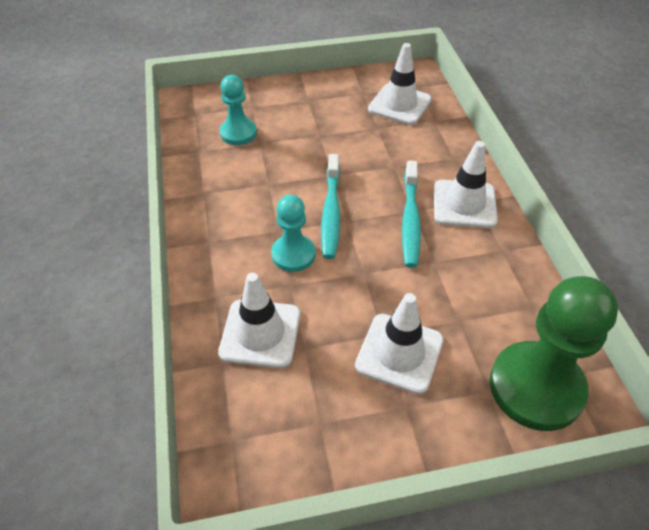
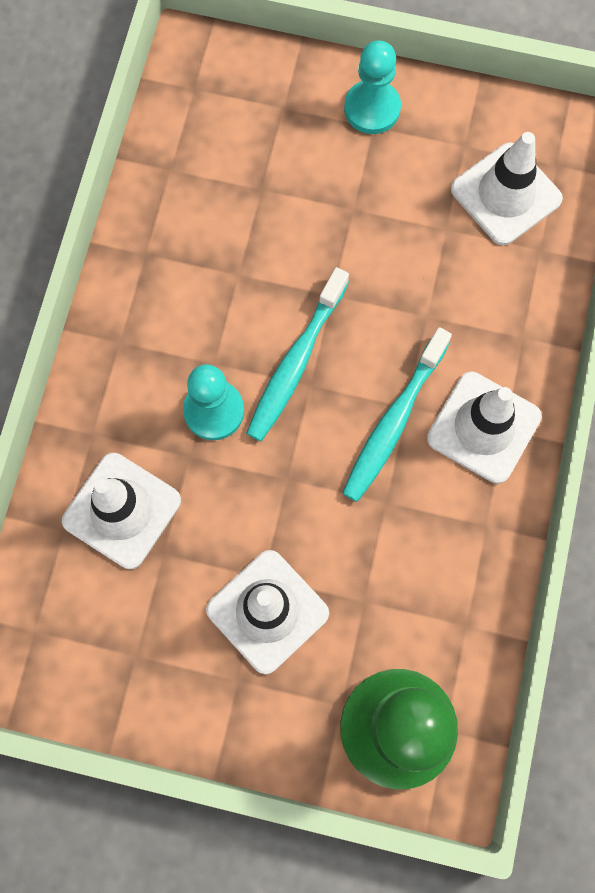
camera: 25 degrees right, 25 degrees up
turquoise pawn [220,75,257,145] -> turquoise pawn moved to [344,40,401,134]

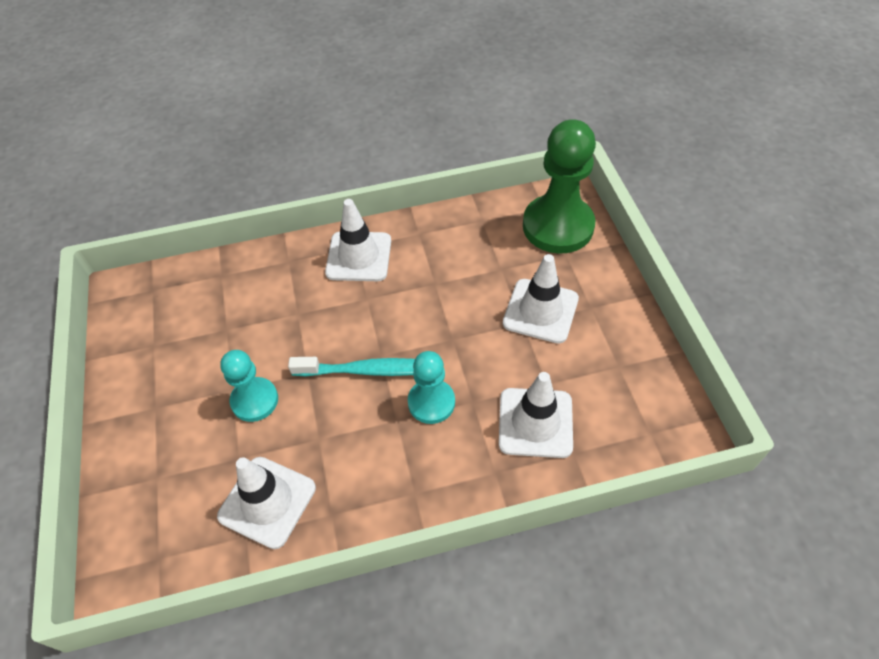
camera: 115 degrees left, 20 degrees down
turquoise toothbrush [342,327,452,502] -> none
turquoise pawn [344,40,401,134] -> turquoise pawn moved to [220,350,278,422]
white traffic cone [451,132,563,245] -> white traffic cone moved to [217,457,316,549]

